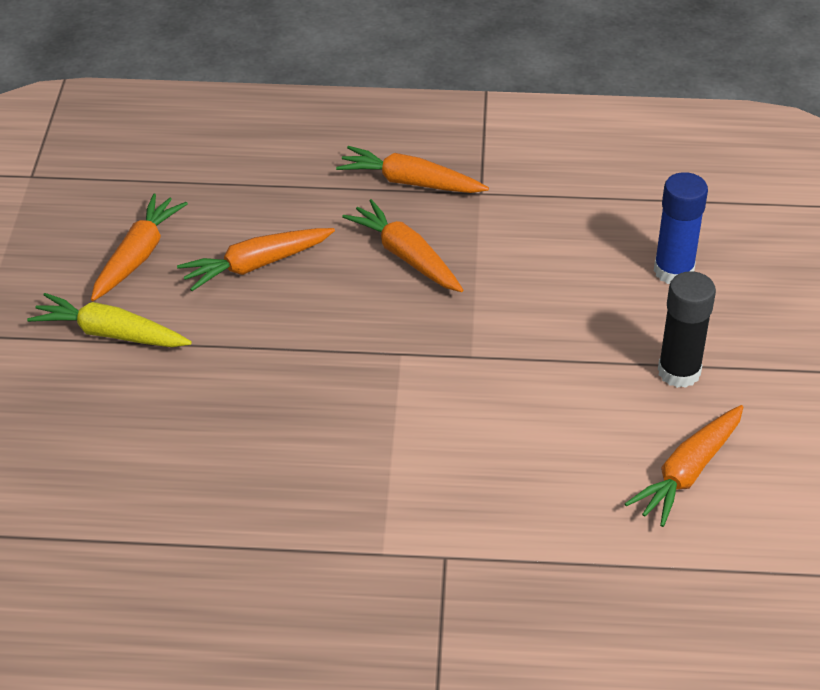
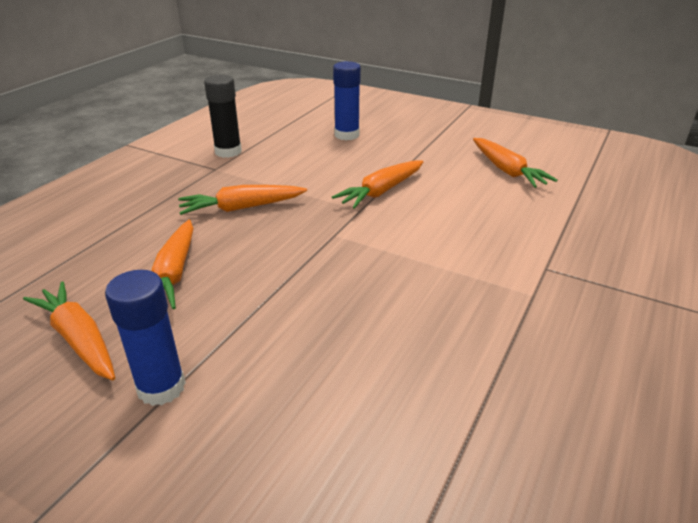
camera: 65 degrees left, 10 degrees down
yellow carrot [27,293,192,347] -> blue glue stick [105,270,186,406]
orange carrot [336,146,489,193] -> orange carrot moved to [332,160,423,209]
black glue stick [658,271,716,388] -> black glue stick moved to [204,75,242,158]

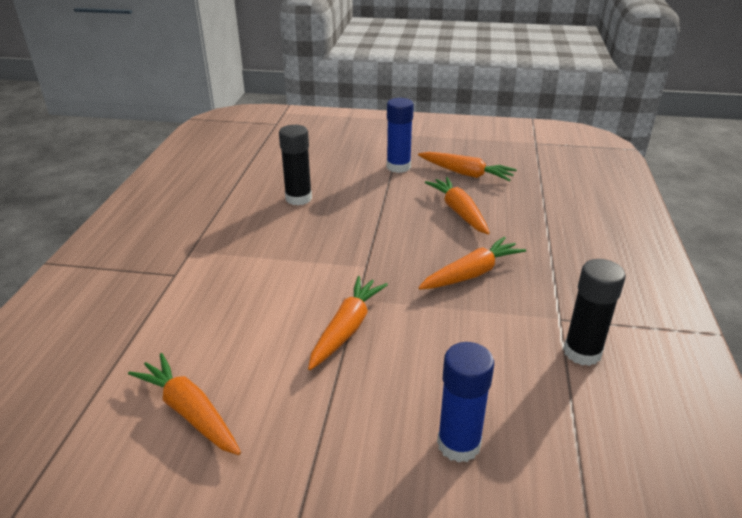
camera: 160 degrees right, 0 degrees up
none -> black glue stick [279,125,312,205]

